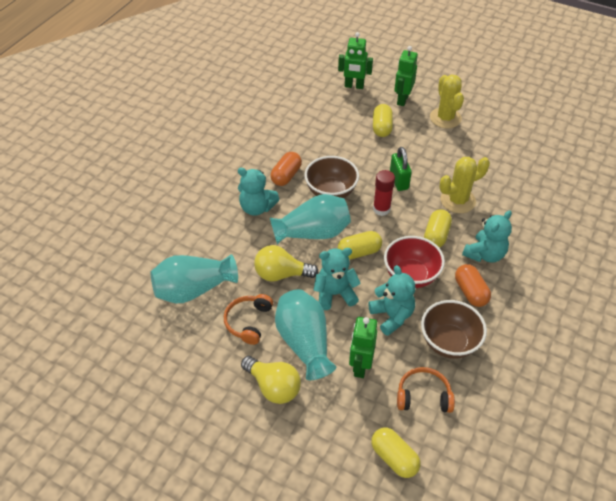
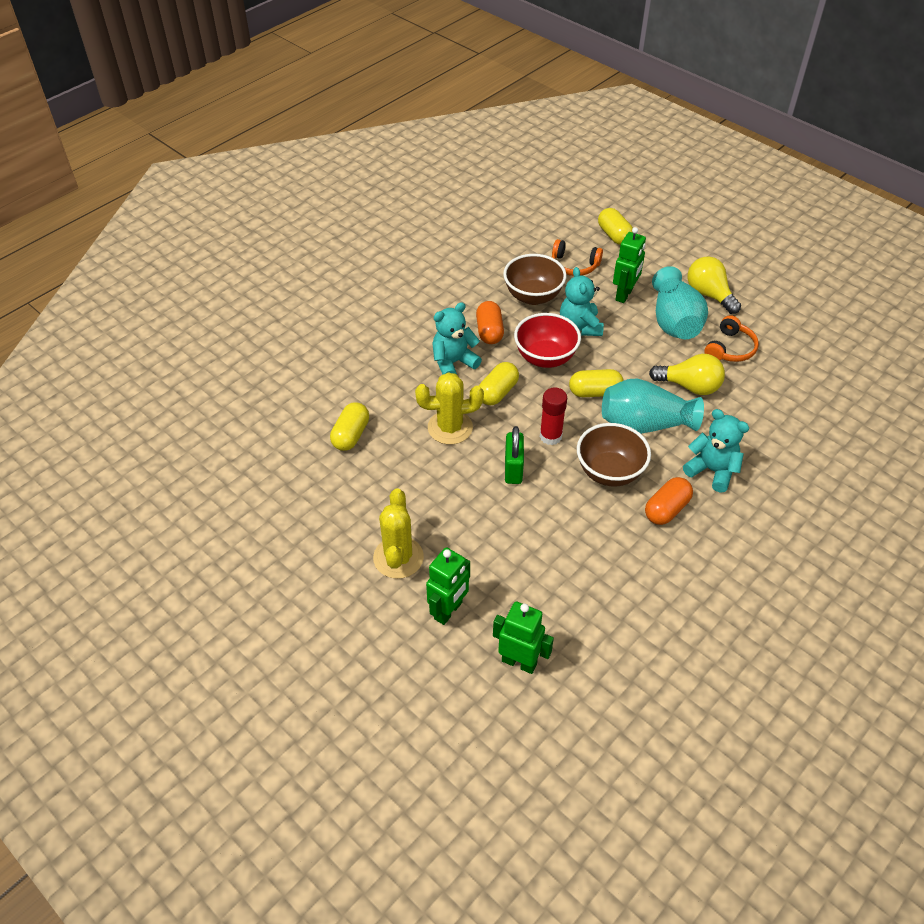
camera: 165 degrees left, 0 degrees up
turquoise vase [151,254,238,303] -> none
turquoise teddy bear [314,248,361,310] -> none
yellow capsule [373,104,393,137] -> yellow capsule moved to [330,402,369,451]

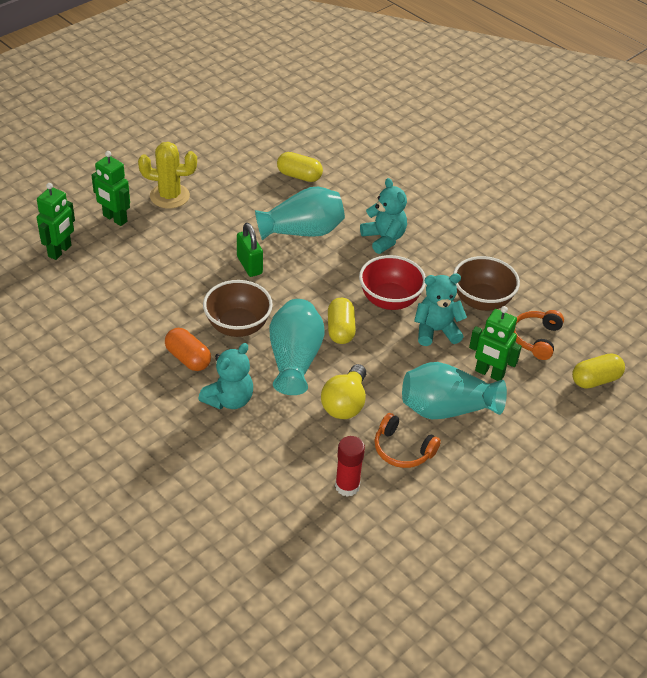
camera: 90 degrees right, 5 degrees down
yellow cactus [415,372,484,445] -> turquoise vase [255,187,345,240]
orange capsule [476,301,504,344] -> none
yellow capsule [479,362,519,405] -> none
green padlock [505,426,524,484] -> green padlock turned 60 degrees clockwise [237,223,263,277]
red glue stick [540,388,567,445] -> red glue stick moved to [335,436,365,497]
yellow light bulb [687,256,741,314] -> none

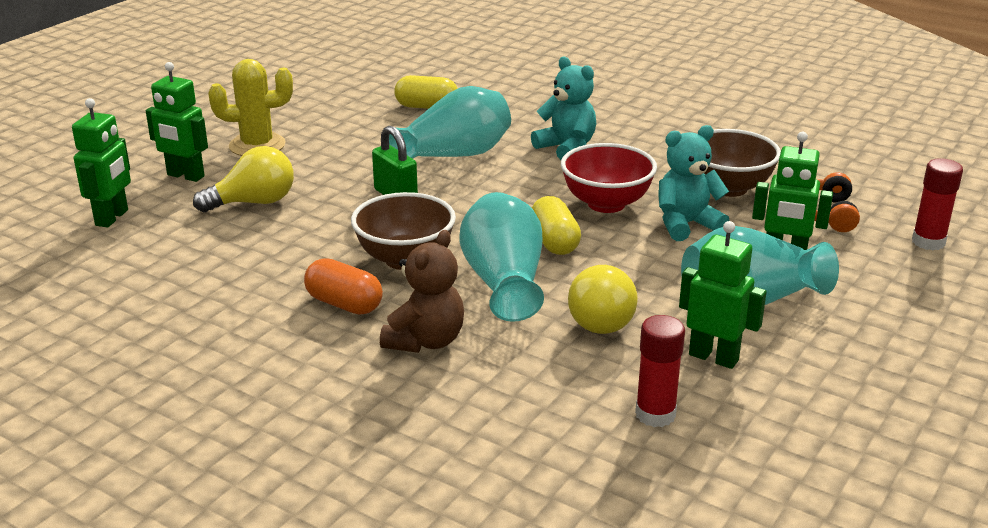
camera: 10 degrees left, 15 degrees down
turquoise teddy bear [198,343,253,409] -> brown teddy bear [380,230,464,353]
orange headphones [374,413,441,468] -> green robot [679,221,767,369]
yellow capsule [572,354,625,388] -> red glue stick [912,158,963,250]
none -> yellow light bulb [193,146,294,213]

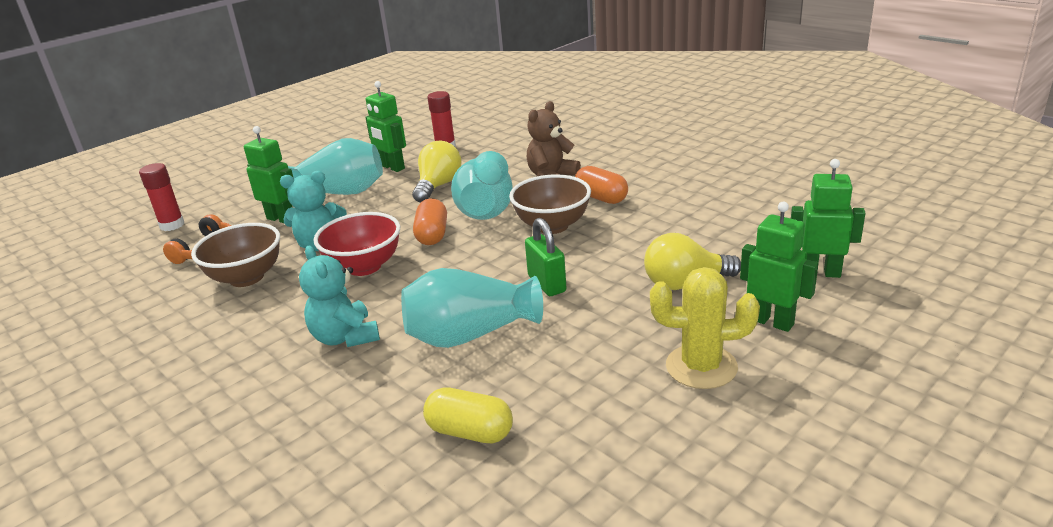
camera: 165 degrees left, 0 degrees up
green robot [72,98,131,228] -> green robot turned 75 degrees clockwise [791,159,865,278]
yellow capsule [532,196,581,255] -> orange capsule [413,198,447,245]

